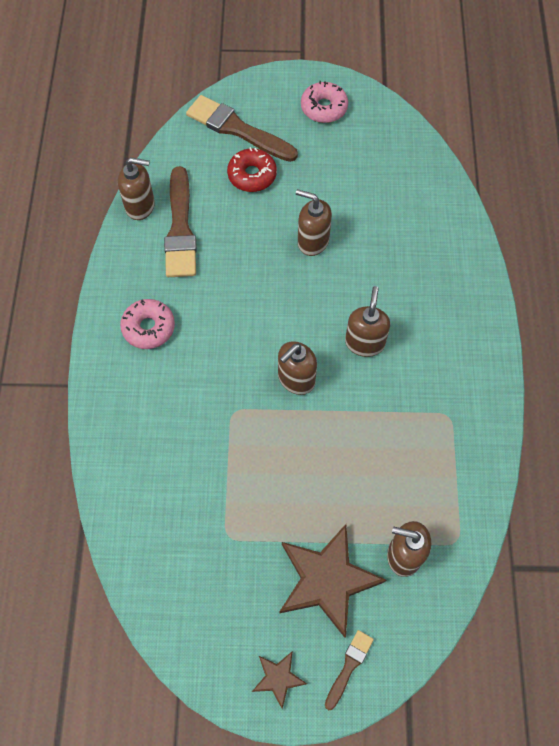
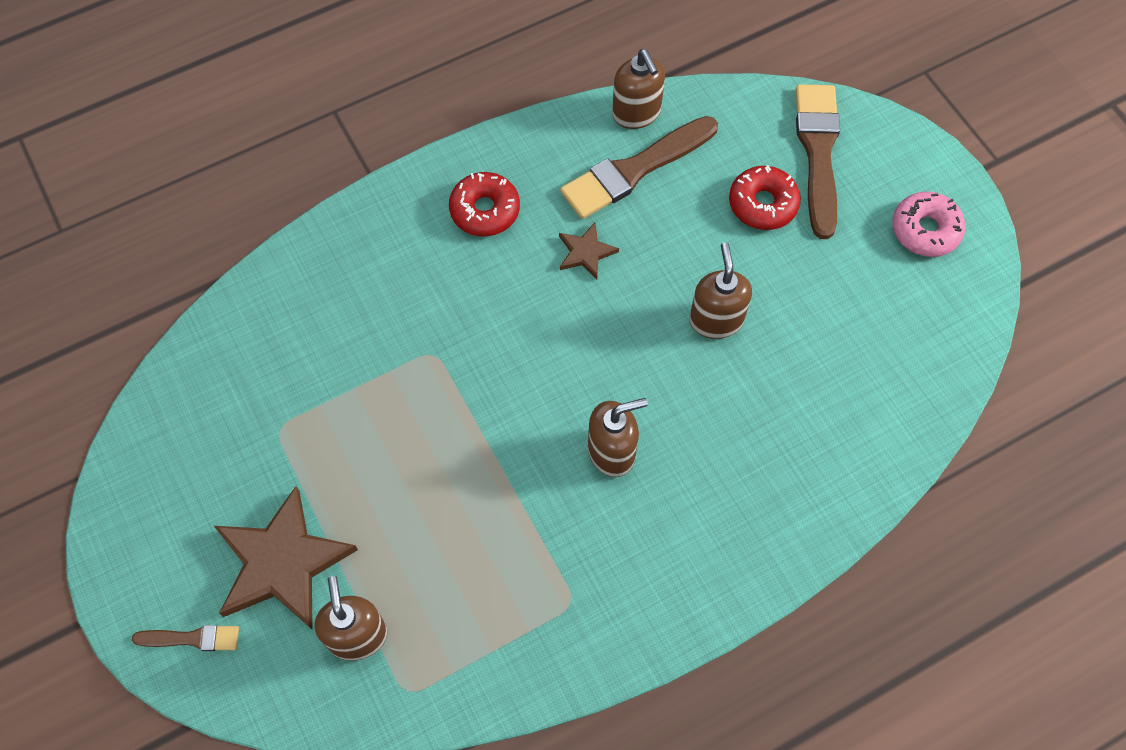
camera: 60 degrees right, 0 degrees up
pink donut [120,299,175,349] -> red donut [449,172,520,236]
brown star [252,652,307,709] -> brown star moved to [559,223,619,280]
brown soap dispenser [278,341,317,395] -> none

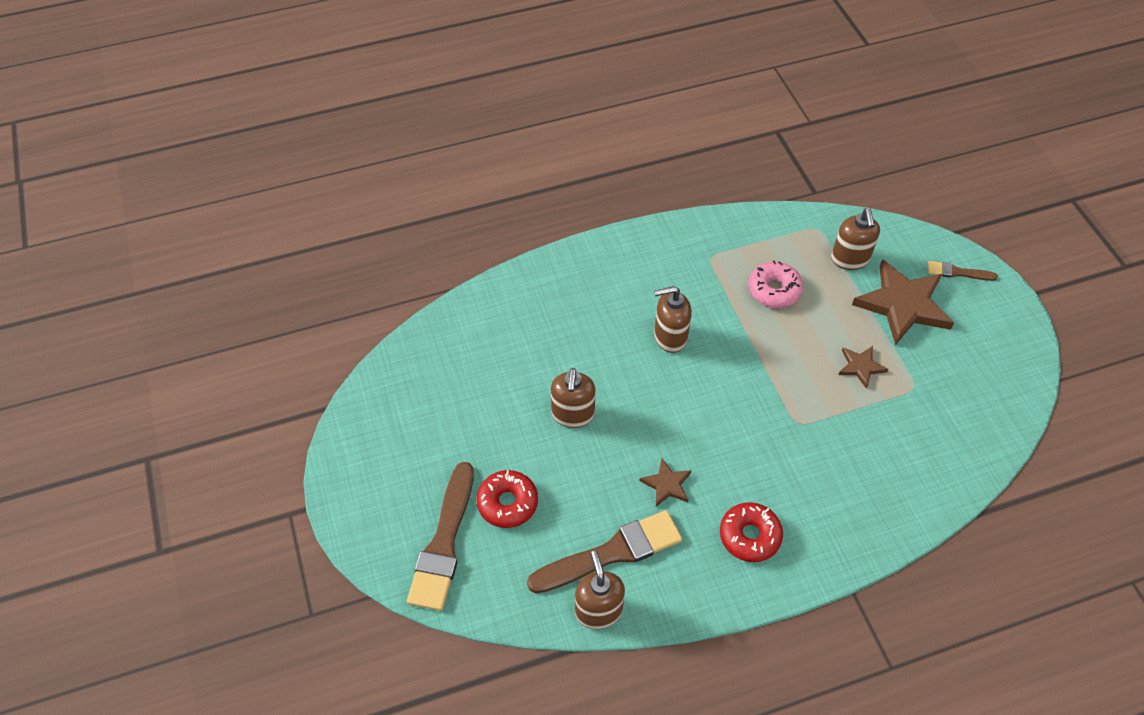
camera: 170 degrees left, 10 degrees down
pink donut [892,191,966,257] -> pink donut moved to [749,260,803,308]
none -> brown star [838,346,888,389]

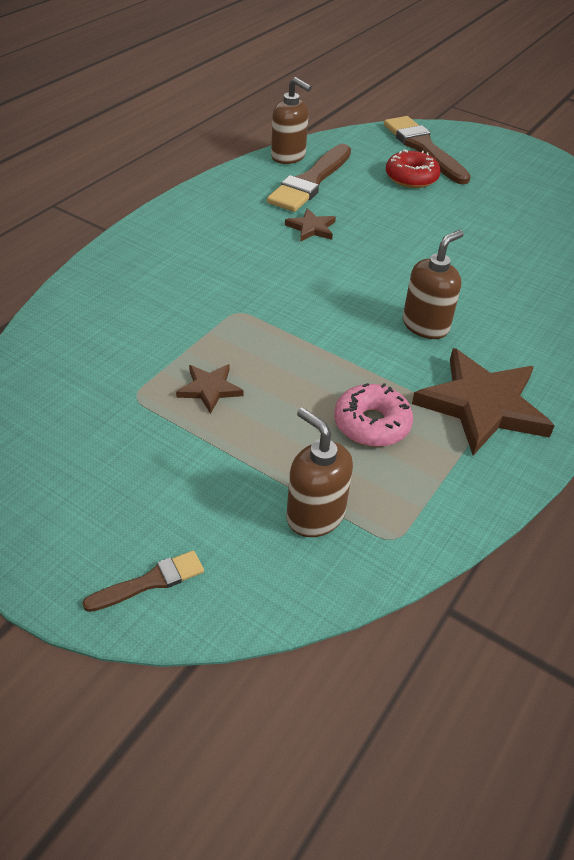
camera: 140 degrees right, 10 degrees down
brown soap dispenser [551,368,595,428] -> none
red donut [720,502,783,562] -> none
brown star [852,259,954,345] -> brown star moved to [412,348,555,455]

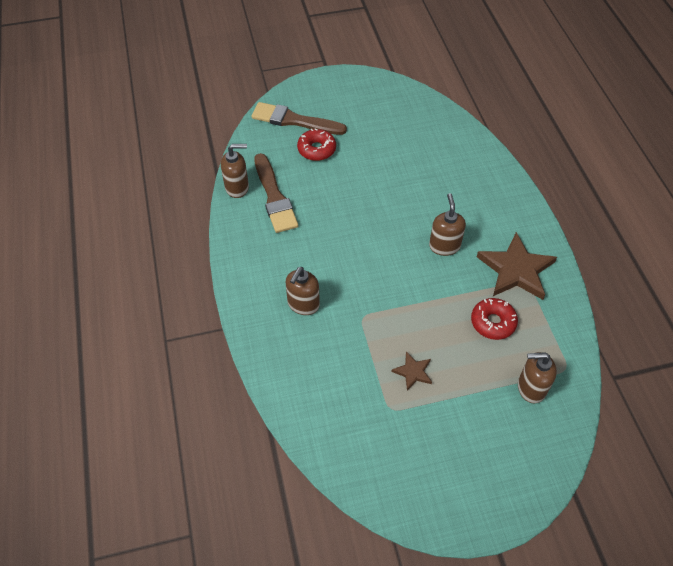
camera: 45 degrees left, 10 degrees up
brown brush [82,550,204,612] -> none
brown star [285,208,336,242] -> none
pink donut [334,383,413,447] -> red donut [471,298,518,340]
none -> brown soap dispenser [285,267,320,315]

